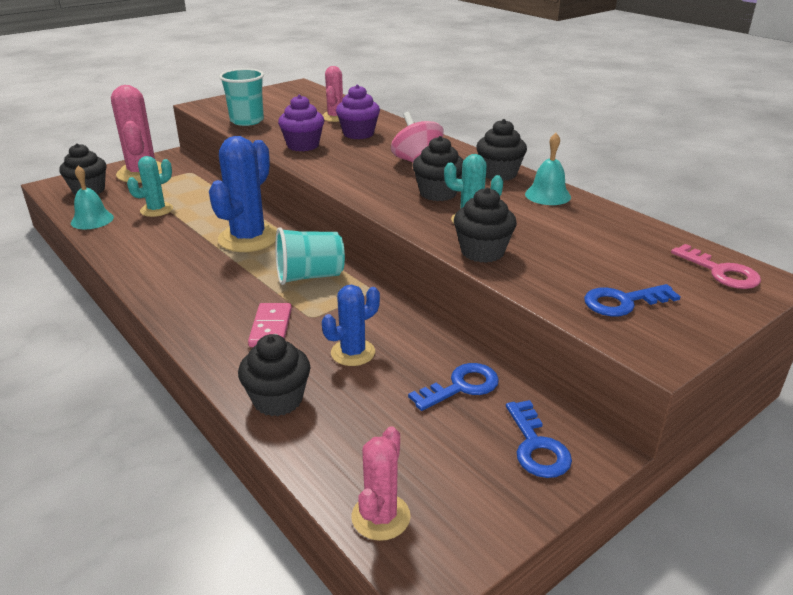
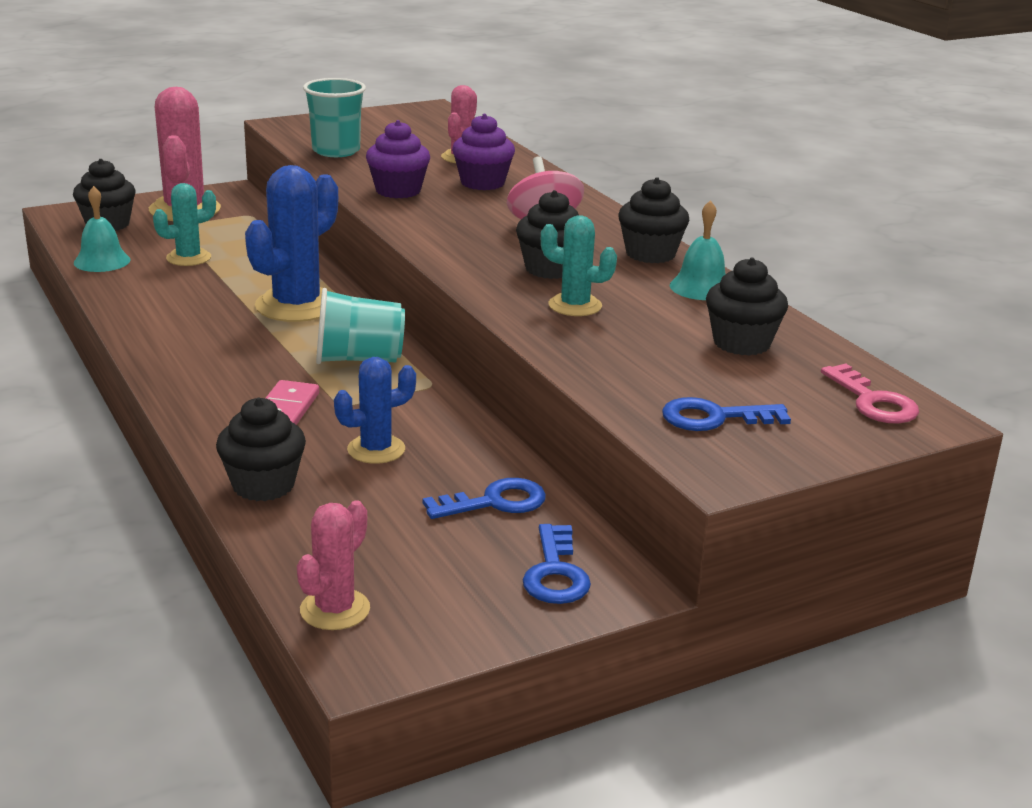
camera: 10 degrees right, 5 degrees down
black cupcake [454,188,517,263] -> black cupcake moved to [706,258,788,356]

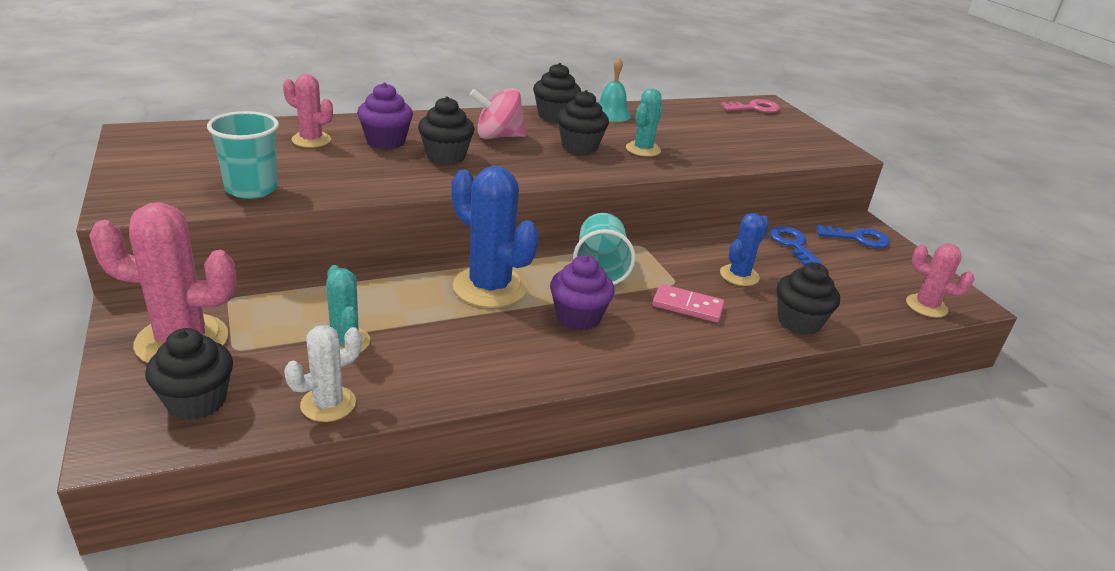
camera: 85 degrees left, 5 degrees up
turquoise bell [74,186,131,272] -> white cactus [284,325,362,422]
blue cactus [334,357,416,464] -> blue cactus turned 60 degrees clockwise [720,213,769,286]
purple cupcake [366,120,430,198] -> purple cupcake moved to [550,255,615,331]
blue key [662,397,791,431] -> none
black cupcake [706,258,788,356] -> black cupcake moved to [418,96,474,165]

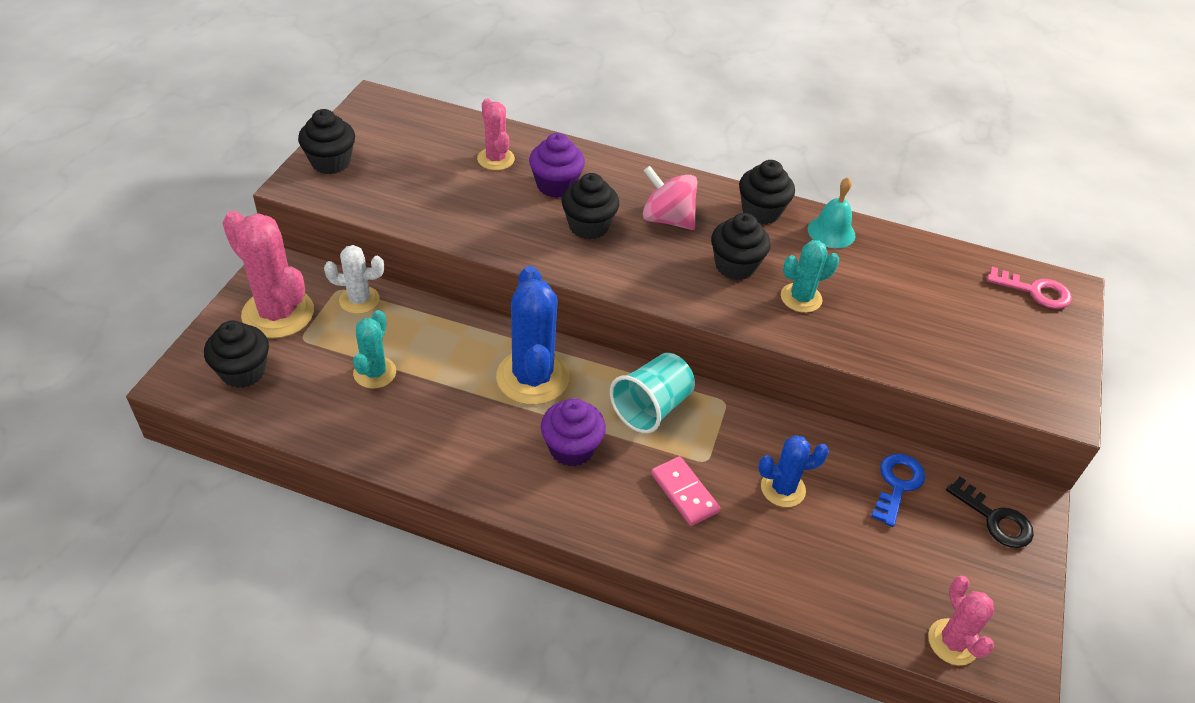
camera: 40 degrees right, 15 degrees up
turquoise cup [207,111,279,199] -> none
white cactus [284,325,362,422] -> white cactus moved to [324,245,384,314]
black cupcake [777,262,840,335] -> black cupcake moved to [298,109,355,174]
blue key [816,225,890,248] -> black key [946,477,1034,548]

